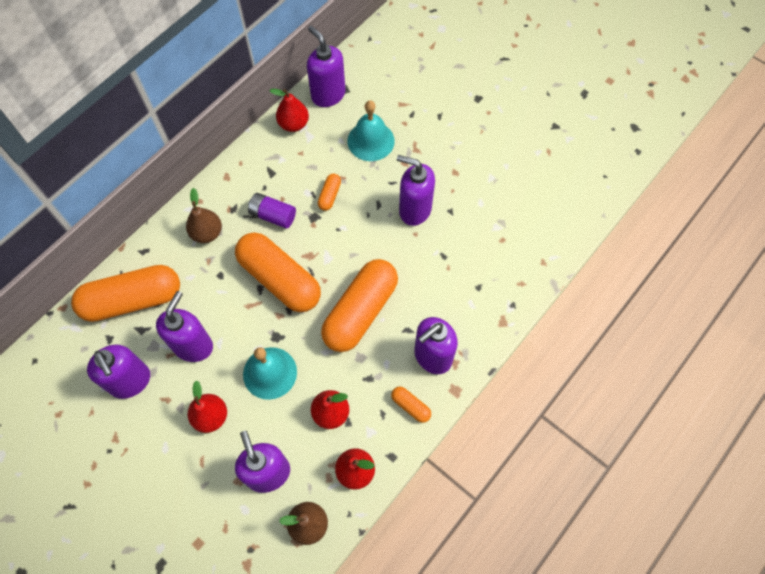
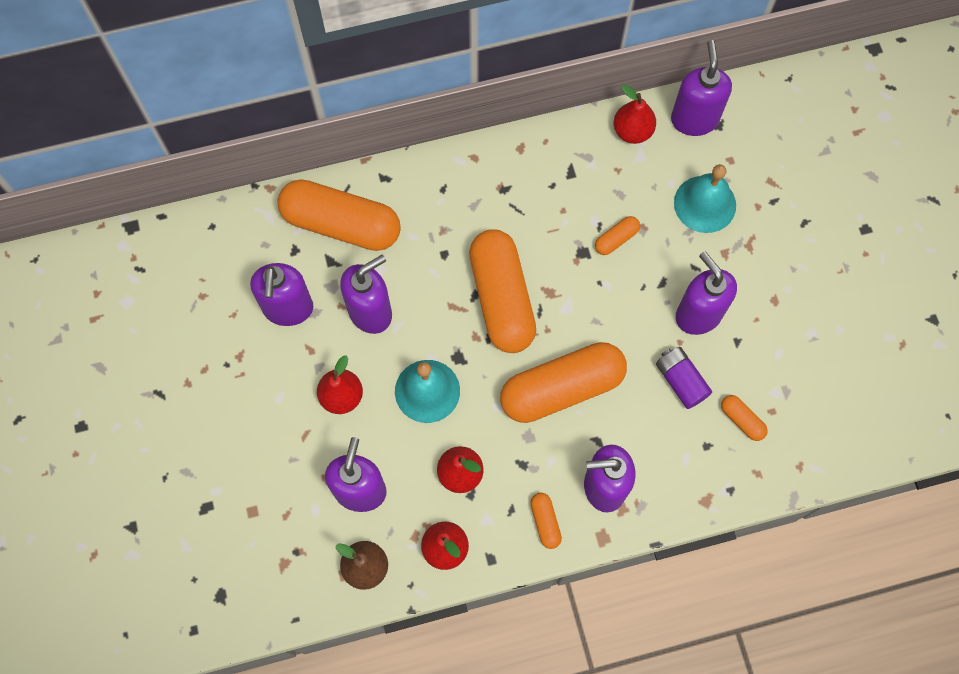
camera: 35 degrees right, 5 degrees up
brown pear [186,188,222,243] -> none
purple battery [248,193,296,229] -> purple battery moved to [656,347,712,409]
none -> orange capsule [721,395,768,441]

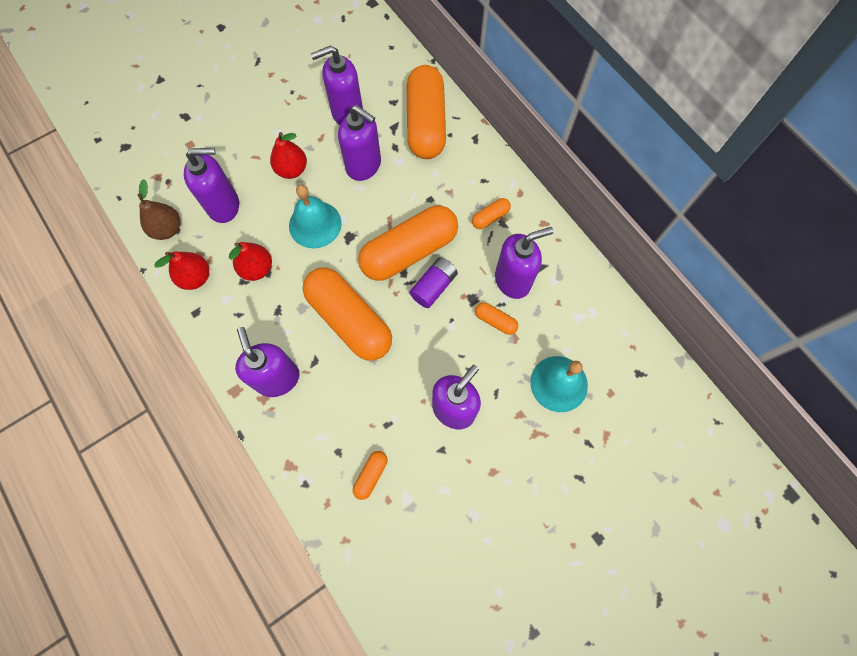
camera: 70 degrees right, 0 degrees up
orange capsule [530,493,562,549] -> orange capsule moved to [472,198,511,229]
red pear [614,85,656,144] -> none
purple battery [656,347,712,409] -> purple battery moved to [409,257,458,308]
purple soap dispenser [671,40,732,136] -> purple soap dispenser moved to [495,227,554,299]

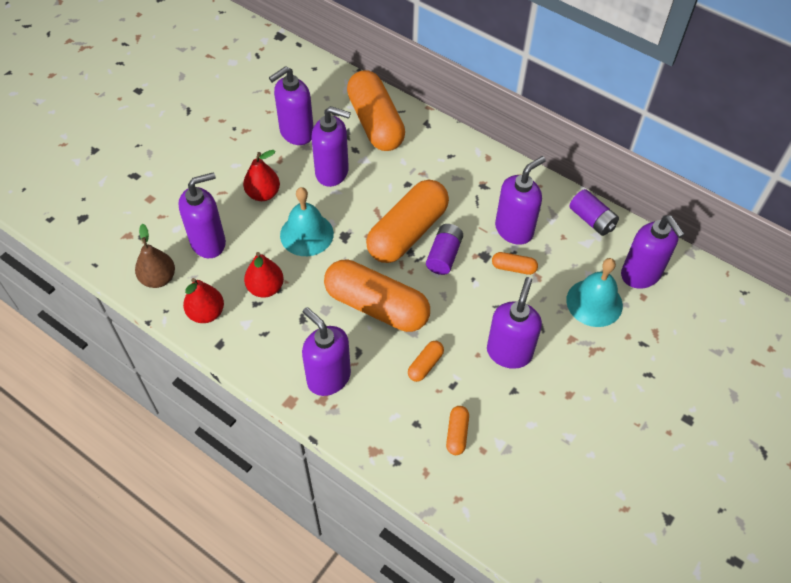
camera: 20 degrees left, 15 degrees down
orange capsule [472,198,511,229] -> orange capsule moved to [408,341,444,382]
none -> purple battery [569,189,619,236]
none -> purple soap dispenser [621,215,685,288]

